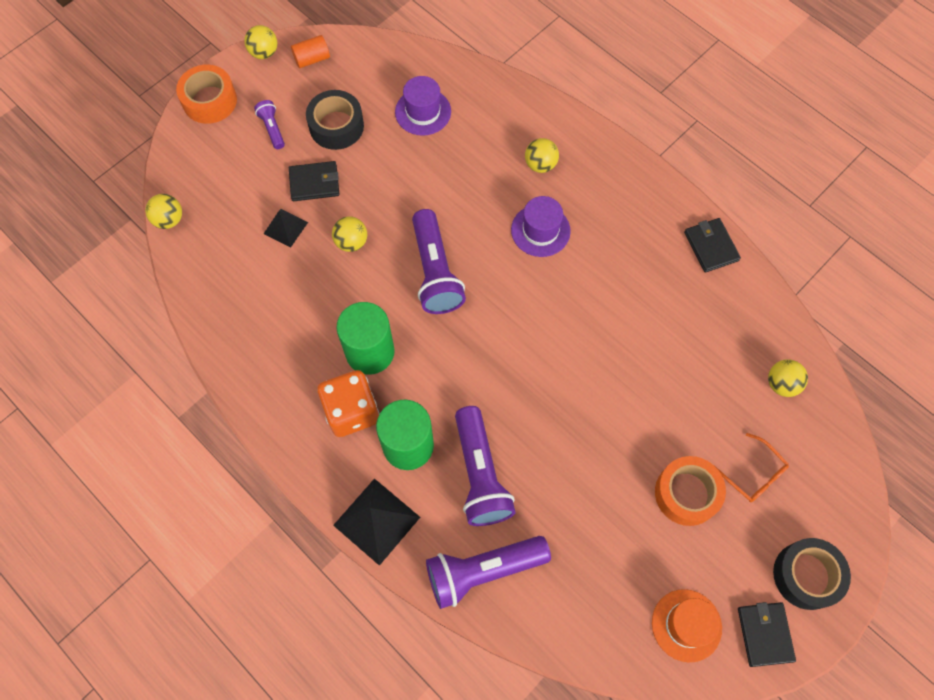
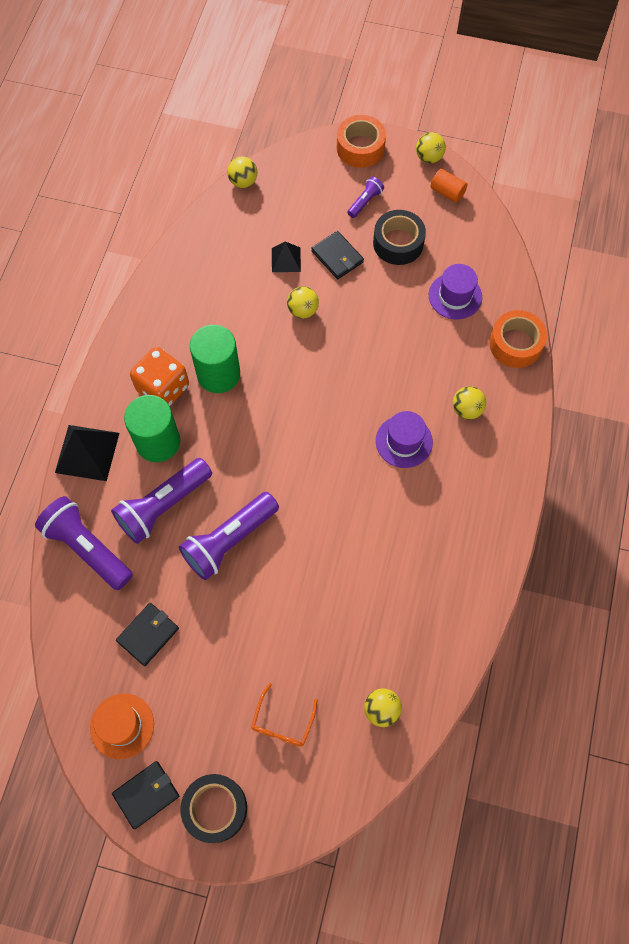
camera: 60 degrees right, 0 degrees up
purple flashlight [412,209,466,314] -> purple flashlight moved to [179,492,279,580]
orange tape [655,456,726,526] -> orange tape moved to [489,310,547,368]
black wallet [684,218,741,272] -> black wallet moved to [116,603,179,666]

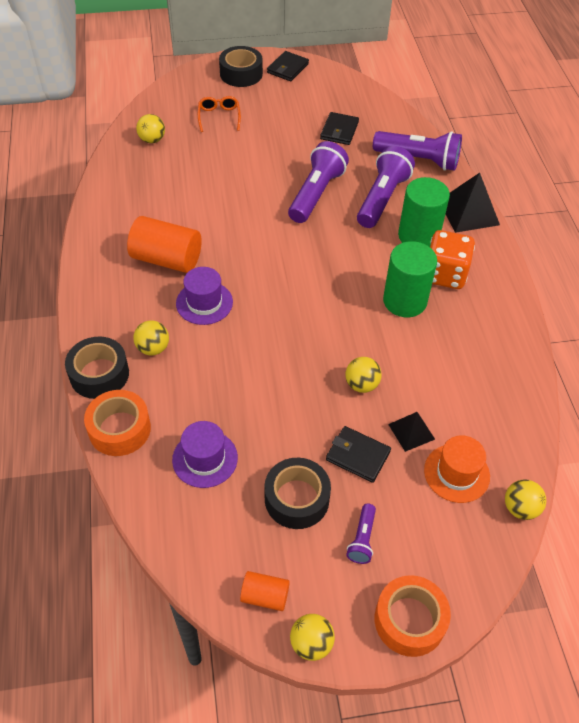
camera: 155 degrees right, 15 degrees down
orange hat [90,693,154,759] -> orange hat moved to [424,436,490,503]
none -> black tape [65,336,129,399]
none -> orange cylinder [127,216,202,273]

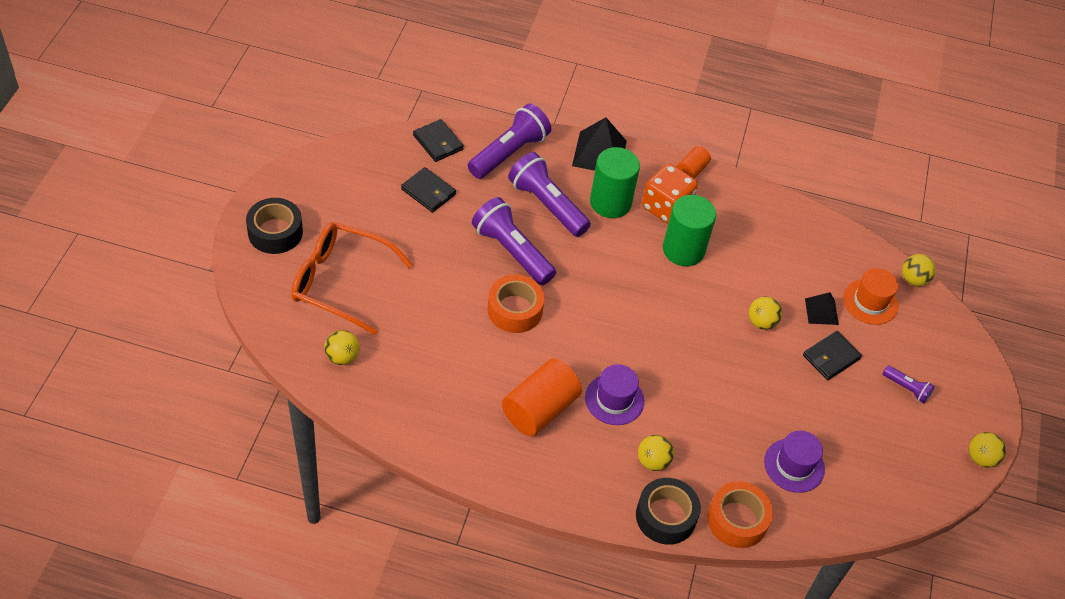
camera: 70 degrees left, 0 degrees up
orange glasses [198,96,241,132] -> orange glasses [291,222,413,335], size x2.02
orange cylinder [240,571,290,611] -> orange cylinder moved to [677,146,711,179]
black tape [264,458,331,529] -> none
black wallet [267,51,309,81] -> black wallet moved to [413,119,464,162]
orange tape [374,575,451,657] -> orange tape moved to [487,275,545,333]

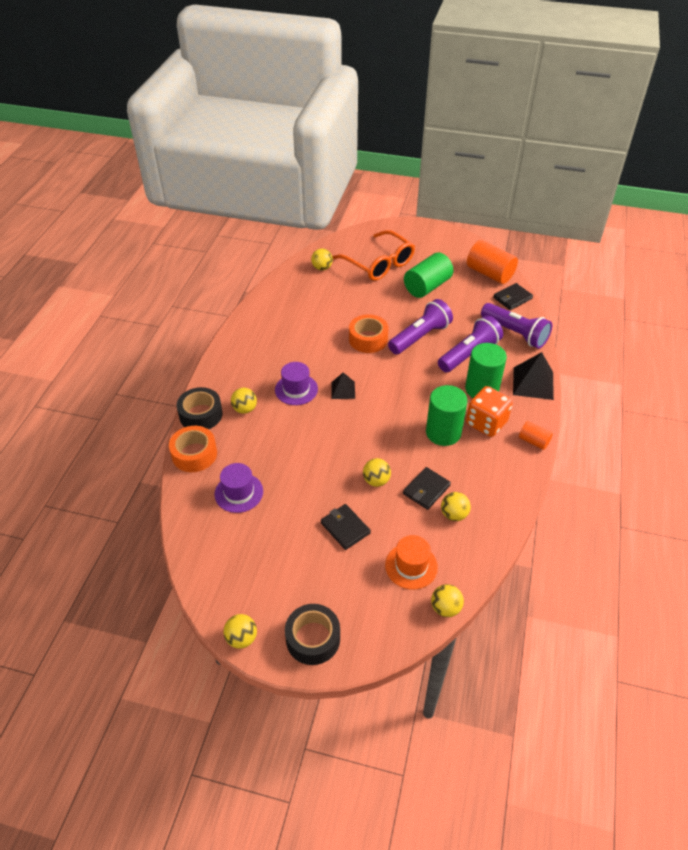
camera: 95 degrees right, 5 degrees down
black tape [246,198,303,254] -> black tape moved to [285,604,340,665]
orange glasses [291,222,413,335] -> orange glasses turned 120 degrees clockwise [333,230,415,281]
black wallet [401,167,456,212] -> black wallet moved to [403,467,451,510]
orange cylinder [502,359,582,436] -> orange cylinder moved to [467,240,518,284]
black pyramid [805,292,839,325] -> black pyramid moved to [331,372,355,399]
purple flashlight [883,366,935,403] -> none
none -> green cylinder [404,252,453,298]
none -> yellow ball [441,492,471,521]

